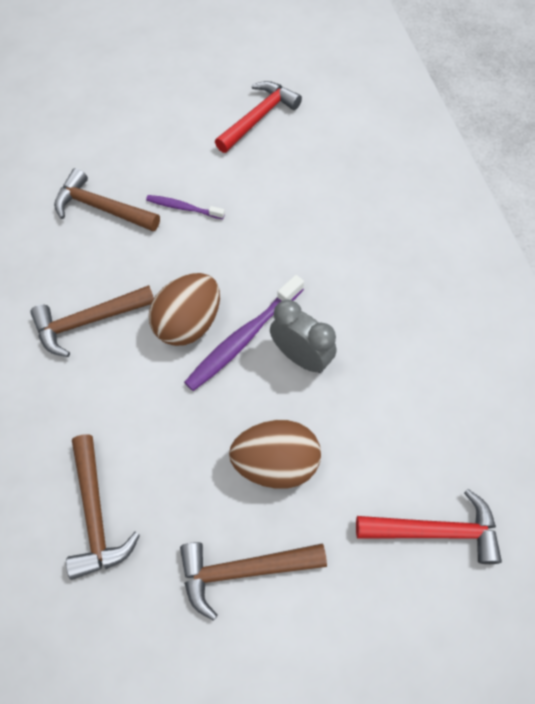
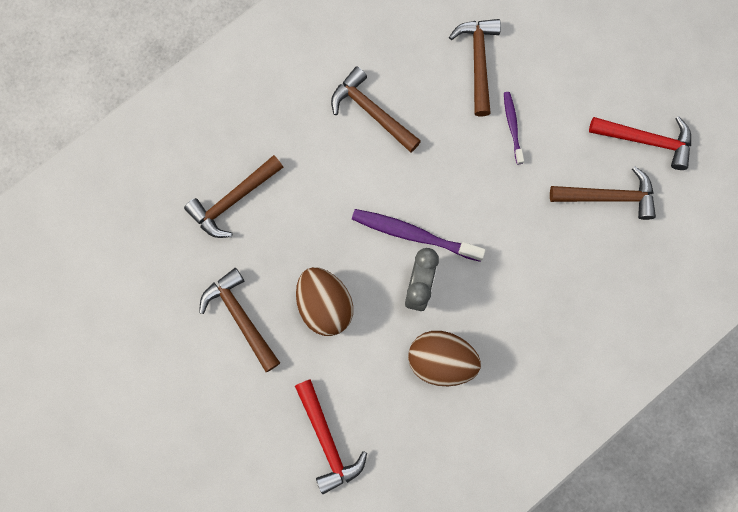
camera: 65 degrees right, 15 degrees up
brown egg [149,273,220,346] -> brown egg moved to [408,331,481,386]
none -> brown hammer [550,167,656,220]

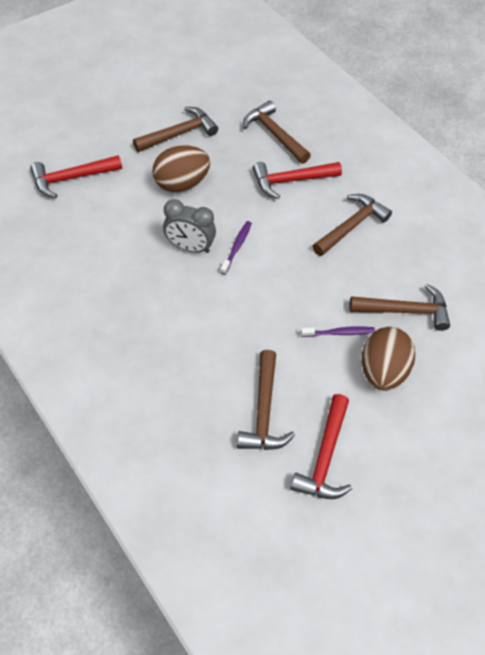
camera: 90 degrees right, 20 degrees down
purple toothbrush [352,209,486,262] -> purple toothbrush [220,221,252,275], size x0.57
brown egg [408,331,481,386] -> brown egg moved to [362,327,415,391]
none -> red hammer [253,162,342,199]

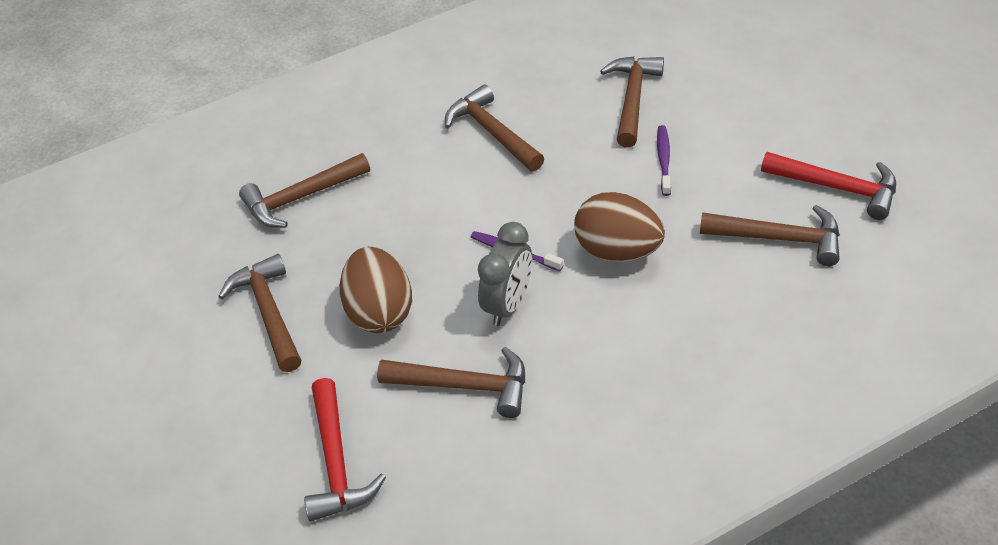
camera: 75 degrees left, 10 degrees down
red hammer [253,162,342,199] -> none
brown egg [362,327,415,391] -> brown egg moved to [574,192,665,262]
none -> brown hammer [377,347,525,418]

